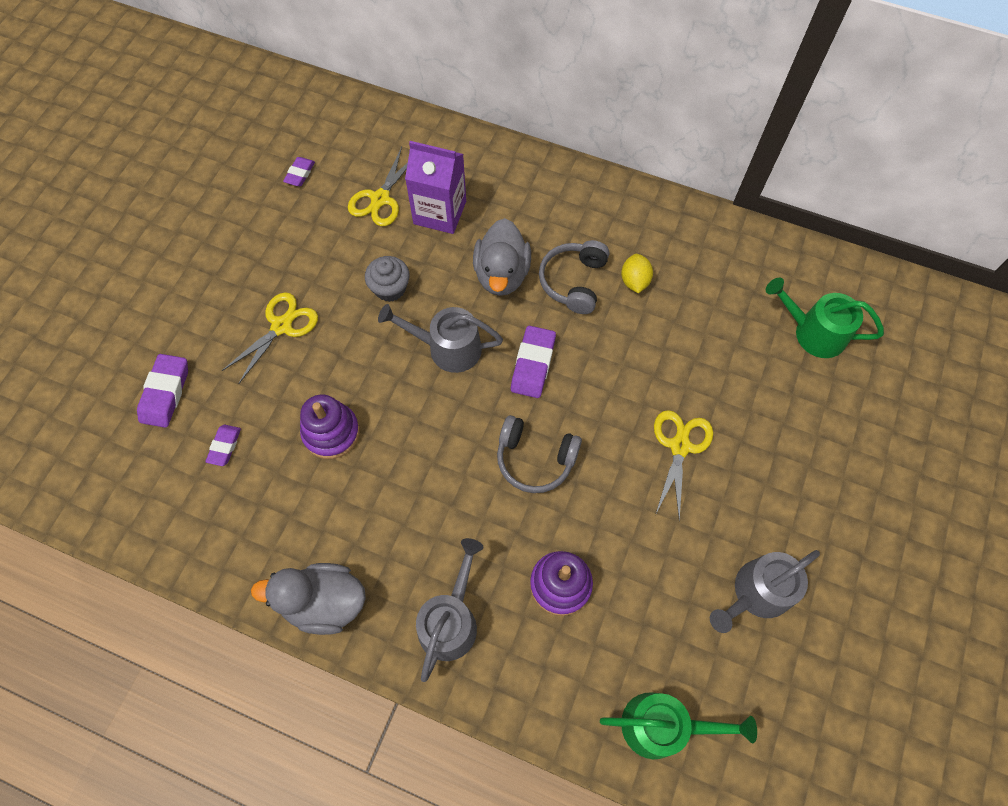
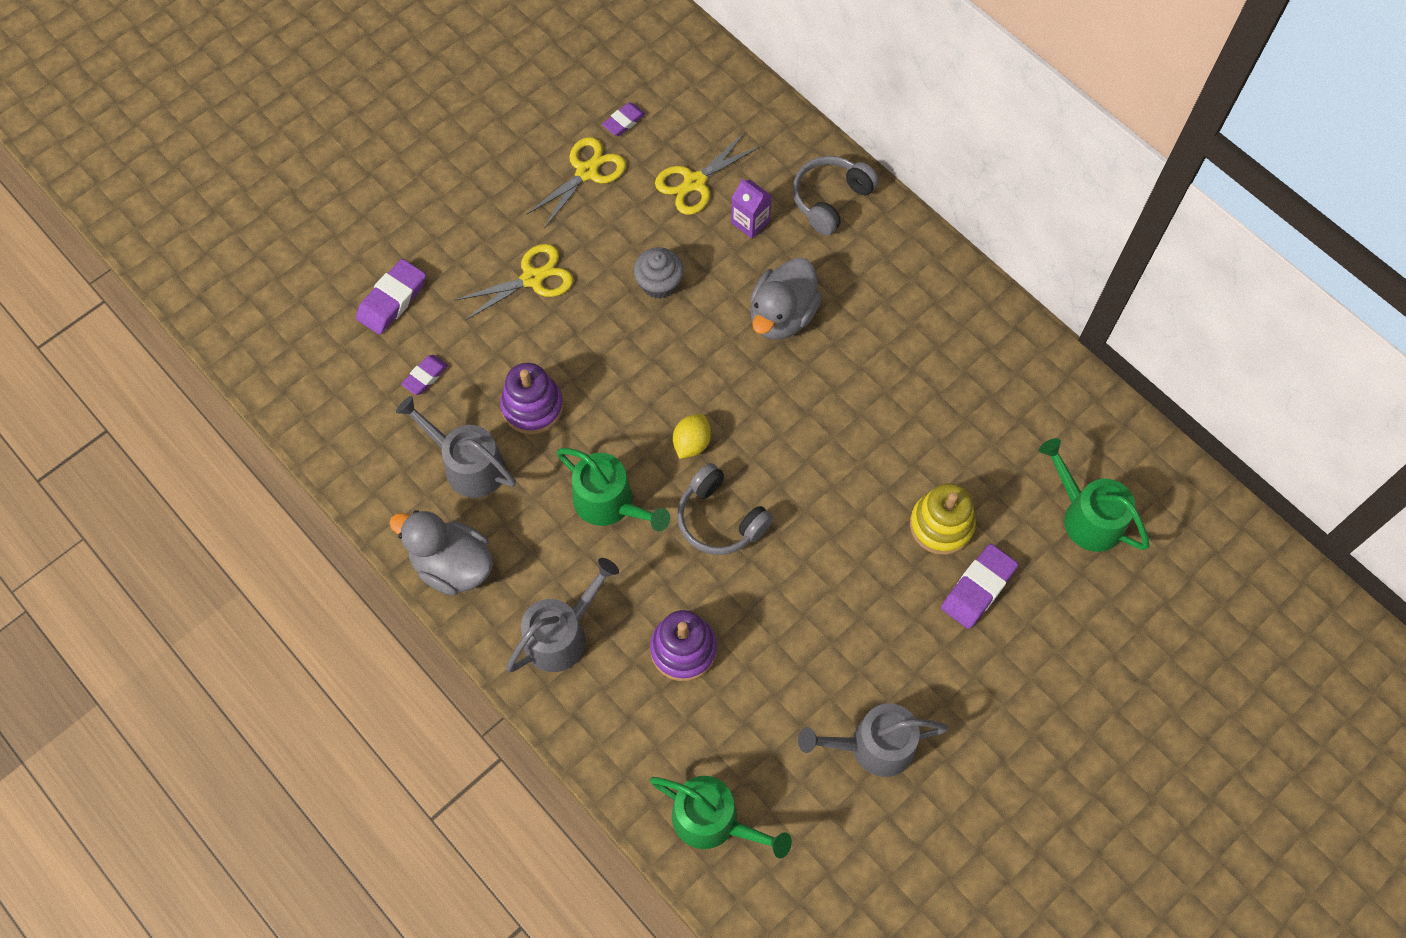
camera: 25 degrees right, 0 degrees up
grey watering can [378,304,503,373] -> grey watering can moved to [396,396,516,498]
purple carton [405,141,466,234] -> purple carton [731,179,772,239], size x0.57
purple eraser [511,326,556,398] -> purple eraser moved to [941,544,1018,629]
grey headphones [539,240,609,314] -> grey headphones moved to [793,156,879,235]
yellow lemon [621,254,653,293] -> yellow lemon moved to [673,414,711,459]
yellow scissors [654,410,713,522] -> yellow scissors moved to [526,137,626,229]
none -> green watering can [556,448,670,531]
none -> yellow stacking toy [910,483,976,555]

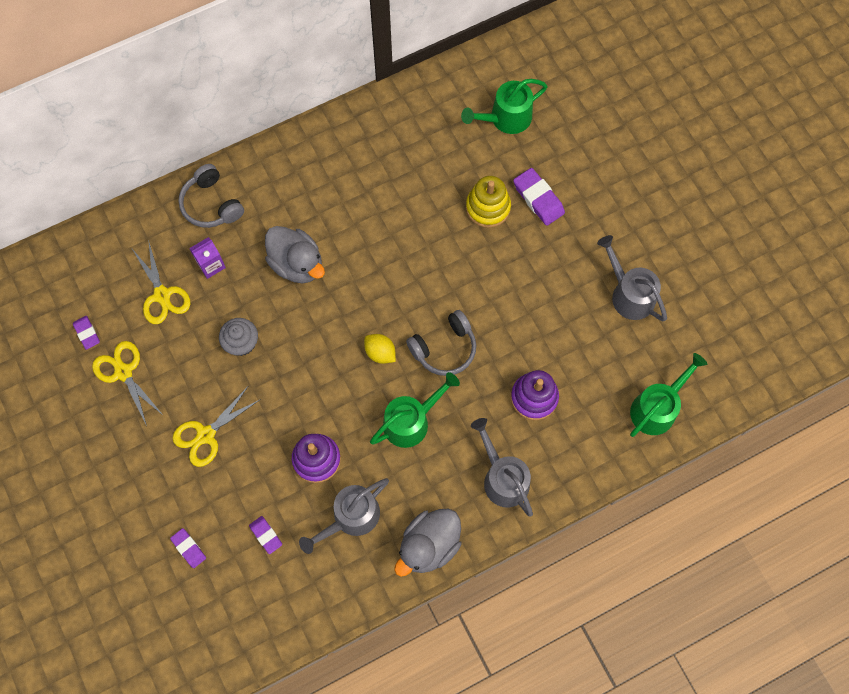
camera: 75 degrees left, 5 degrees up
purple eraser [356,259,426,335] -> purple eraser [170,528,206,568], size x0.61
yellow scissors [456,244,573,320] -> yellow scissors turned 120 degrees counterclockwise [172,387,261,467]
grey watering can [798,703,949,777] -> grey watering can turned 135 degrees clockwise [597,235,667,321]

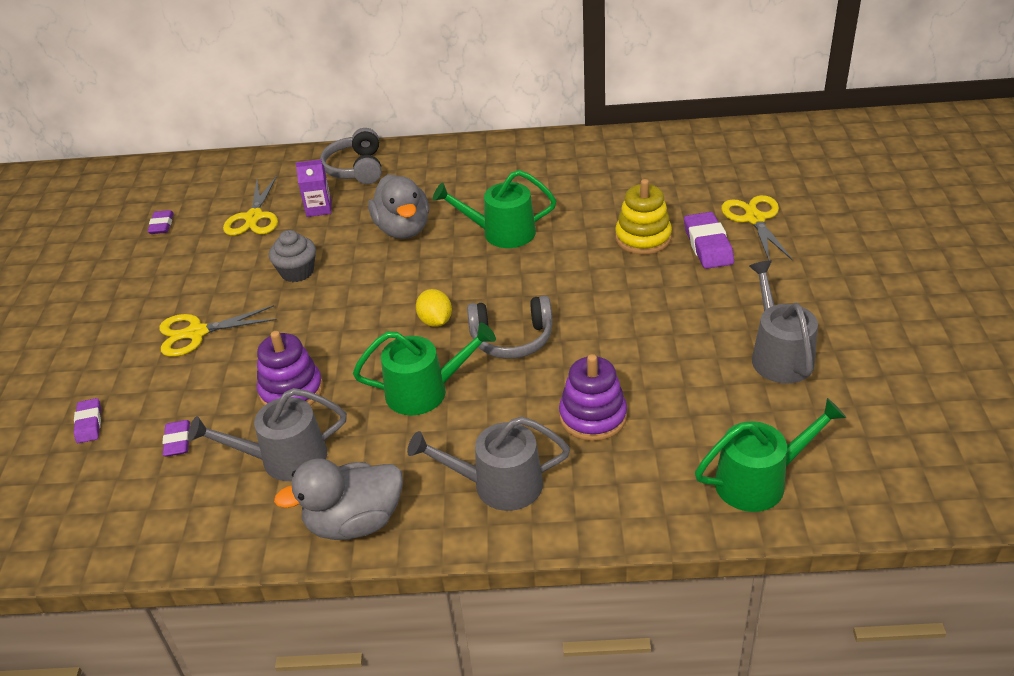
camera: 30 degrees right, 30 degrees down
yellow scissors [92,341,164,426] -> yellow scissors moved to [721,195,793,261]
green watering can [461,79,547,134] -> green watering can moved to [433,170,556,248]
grey watering can [471,418,533,517] -> grey watering can turned 90 degrees counterclockwise [407,417,570,511]

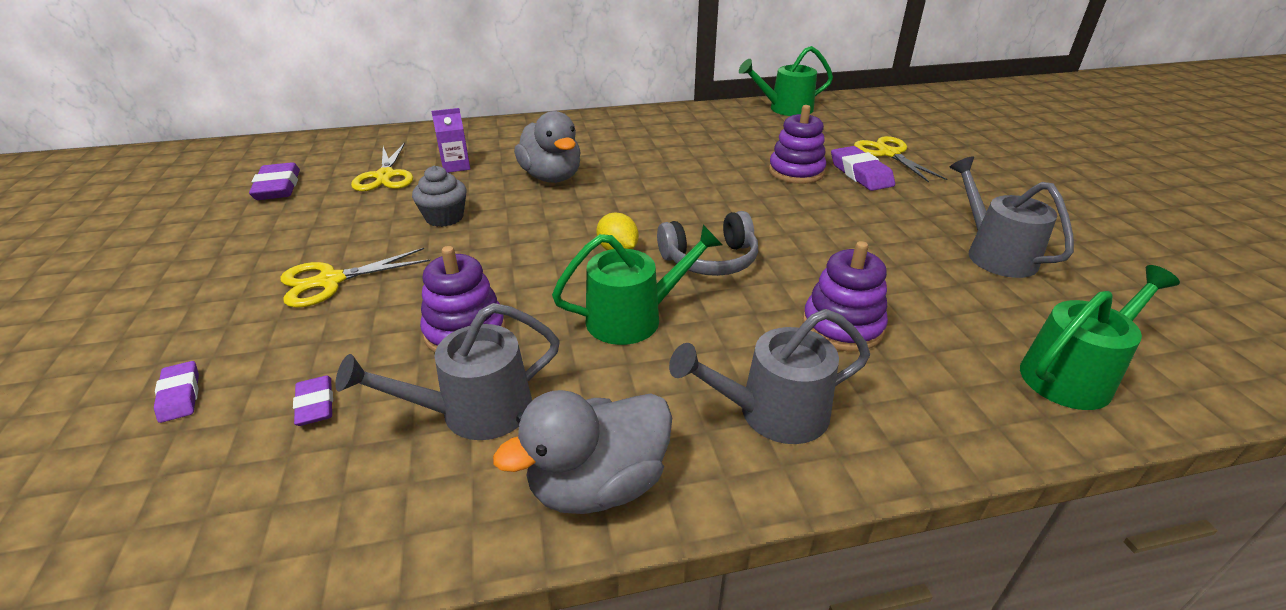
camera: 15 degrees left, 5 degrees down
purple eraser [148,210,174,234] -> purple eraser [249,162,300,200], size x1.65
grey headphones [320,128,382,184] -> none
green watering can [433,170,556,248] -> green watering can moved to [739,46,833,116]
yellow stacking toy [615,179,672,255] -> purple stacking toy [769,105,826,184]

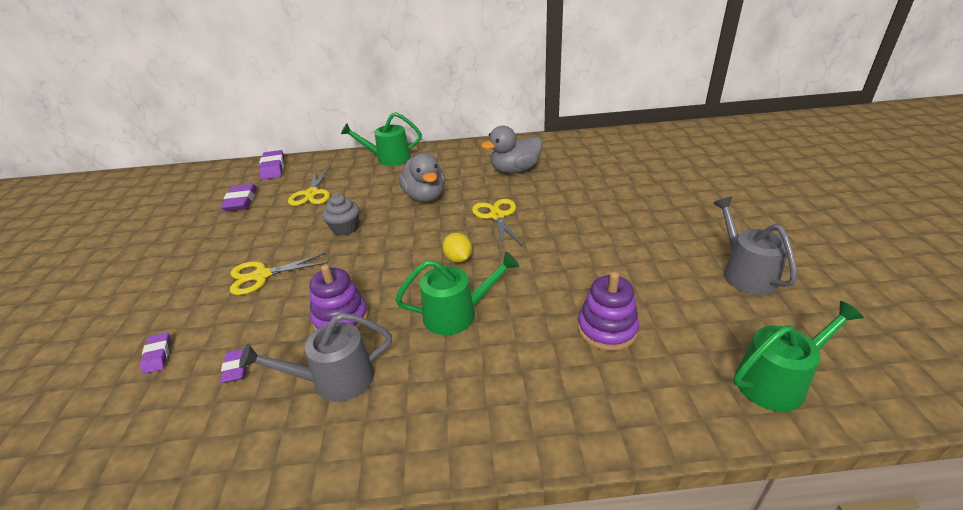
camera: 10 degrees right, 0 degrees up
purple carton [431,108,470,173] -> none
grey duck [493,390,672,514] -> grey duck moved to [481,126,543,174]
grey headphones [657,211,758,276] -> none
grey watering can [669,309,870,444] -> none
green watering can [739,46,833,116] -> green watering can moved to [341,112,422,166]
purple stacking toy [769,105,826,184] -> none
purple eraser [831,146,895,191] -> purple eraser moved to [259,150,284,180]
yellow scissors [854,136,947,183] -> yellow scissors moved to [472,199,522,246]

